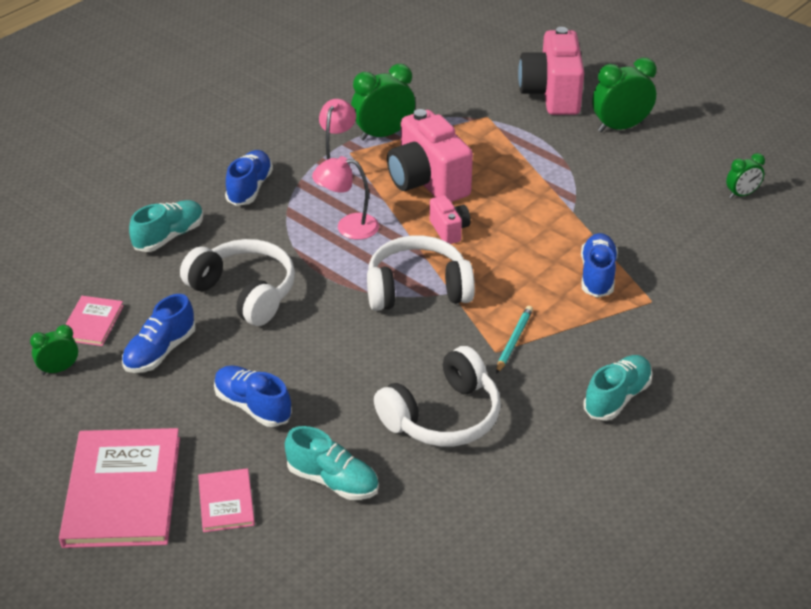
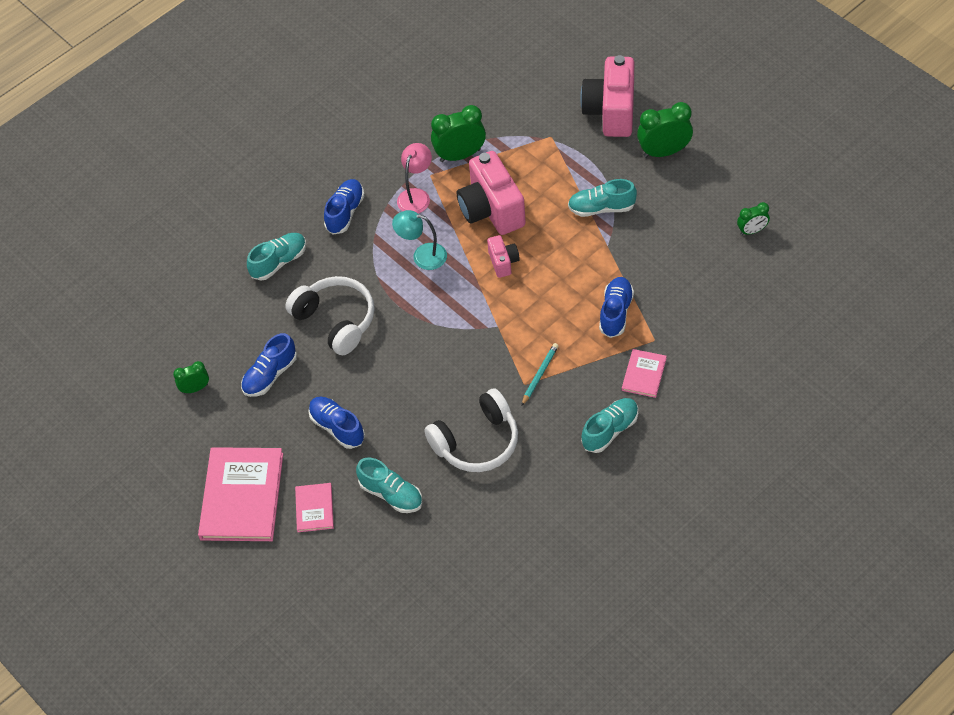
camera: 10 degrees right, 15 degrees up
pink book [65,296,124,346] -> pink book moved to [622,349,667,398]
pink lamp [315,156,379,240] -> turquoise lamp [392,210,447,270]
white headphones [367,235,475,311] -> none
none -> turquoise shoe [568,179,637,217]

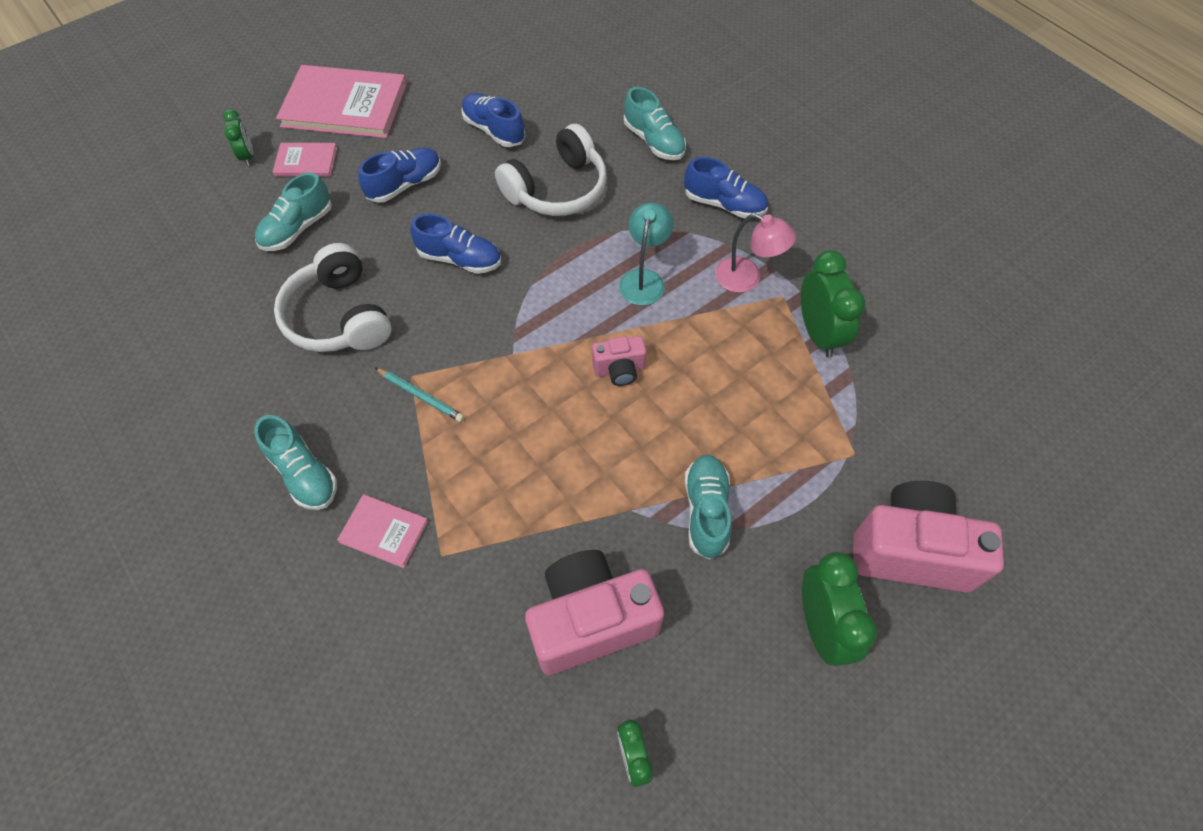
camera: 90 degrees right, 5 degrees up
green clock [173,361,209,394] -> green clock moved to [223,109,253,166]
pink camera [457,151,526,235] -> pink camera moved to [525,550,664,675]
blue shoe [599,277,634,338] -> blue shoe moved to [410,214,501,274]

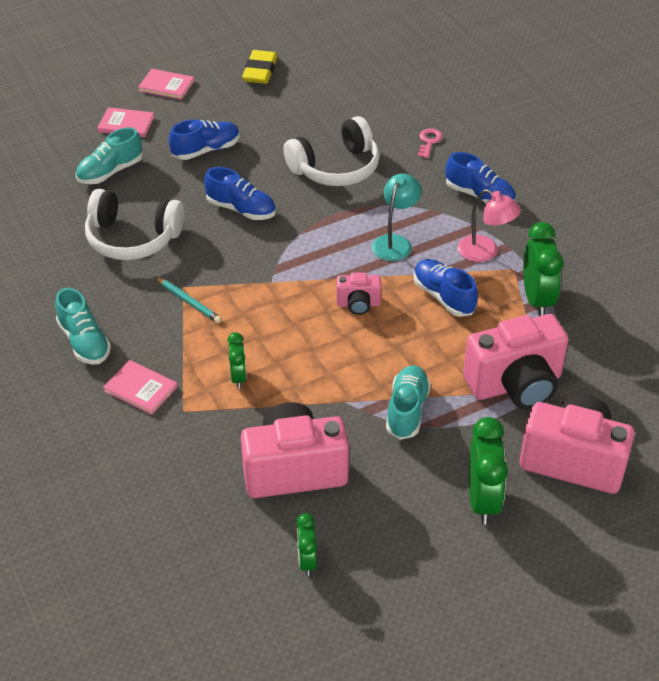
camera: 10 degrees right, 15 degrees down
green clock [223,109,253,166] -> green clock moved to [227,332,246,389]
white headphones [274,243,392,352] -> white headphones turned 60 degrees counterclockwise [85,189,185,260]
pink book [276,65,407,138] -> pink book [138,69,194,100], size x0.49
blue shoe [461,93,526,147] -> blue shoe moved to [413,259,478,317]
turquoise shoe [624,87,686,160] -> pink key [418,128,443,158]
none -> yellow eraser [242,50,278,84]
none -> pink camera [463,314,568,409]

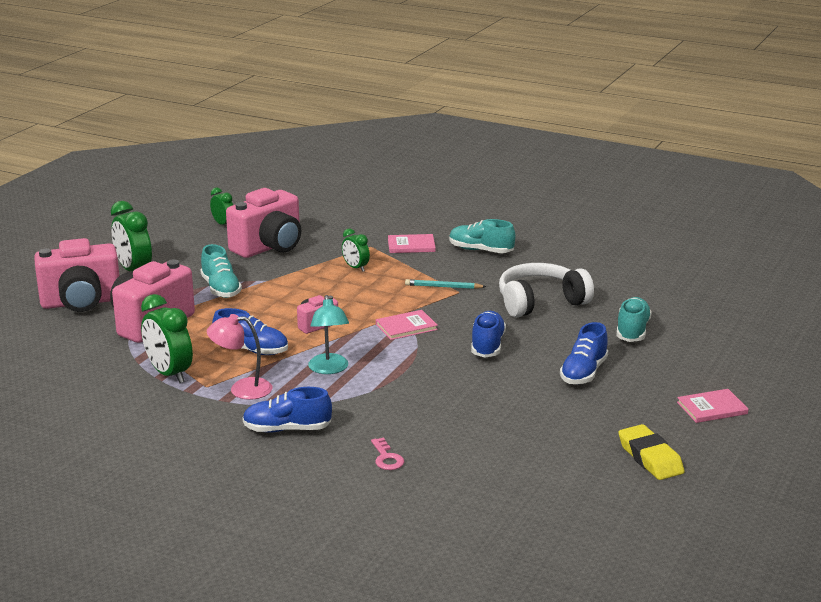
camera: 145 degrees right, 20 degrees down
pink book [98,107,154,137] -> pink book moved to [376,310,438,340]
blue shoe [204,167,276,220] -> blue shoe turned 105 degrees clockwise [471,311,506,358]
white headphones [283,116,380,186] -> none

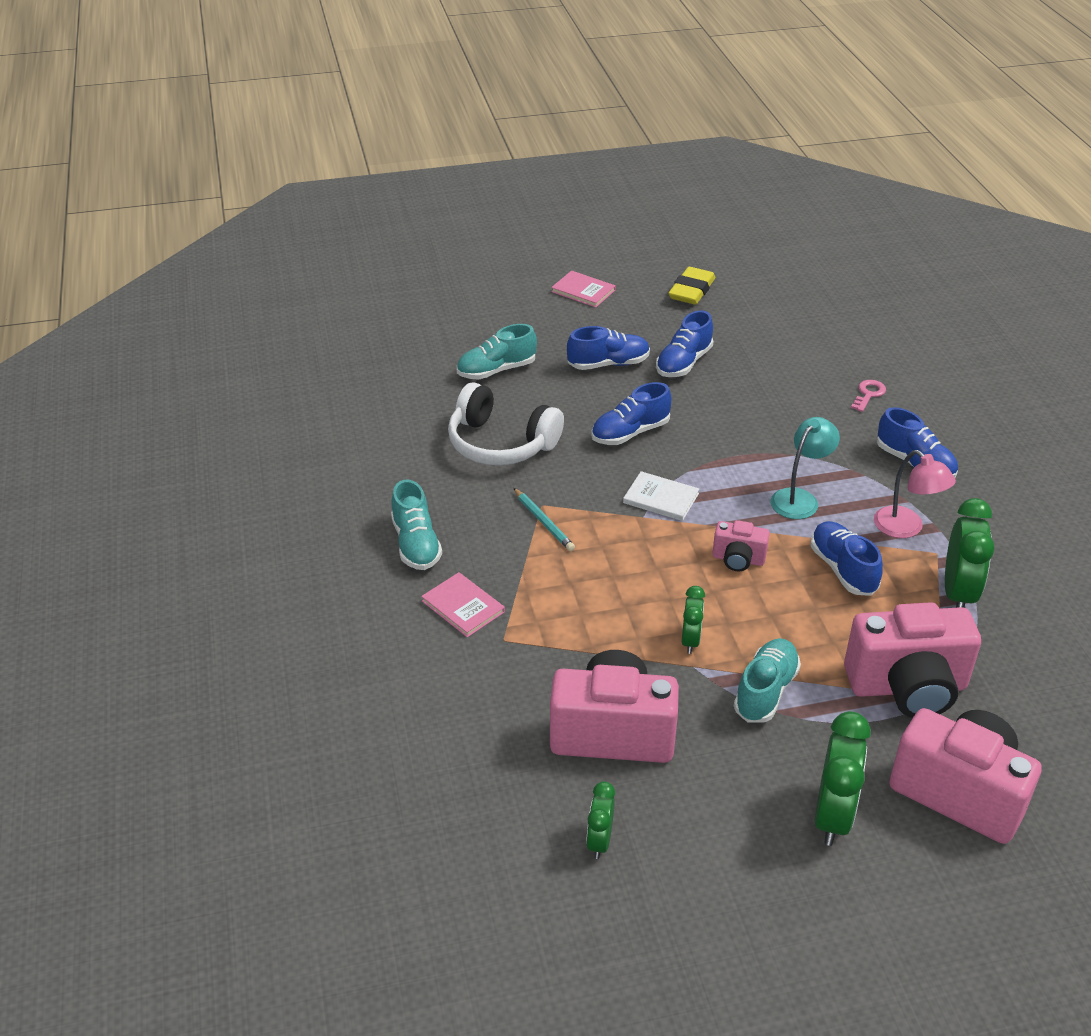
camera: 130 degrees left, 15 degrees up
green clock [342,228,370,272] -> green clock moved to [682,586,705,654]
pink book [376,310,438,340] -> white book [623,471,699,521]
none -> blue shoe [656,310,713,377]

